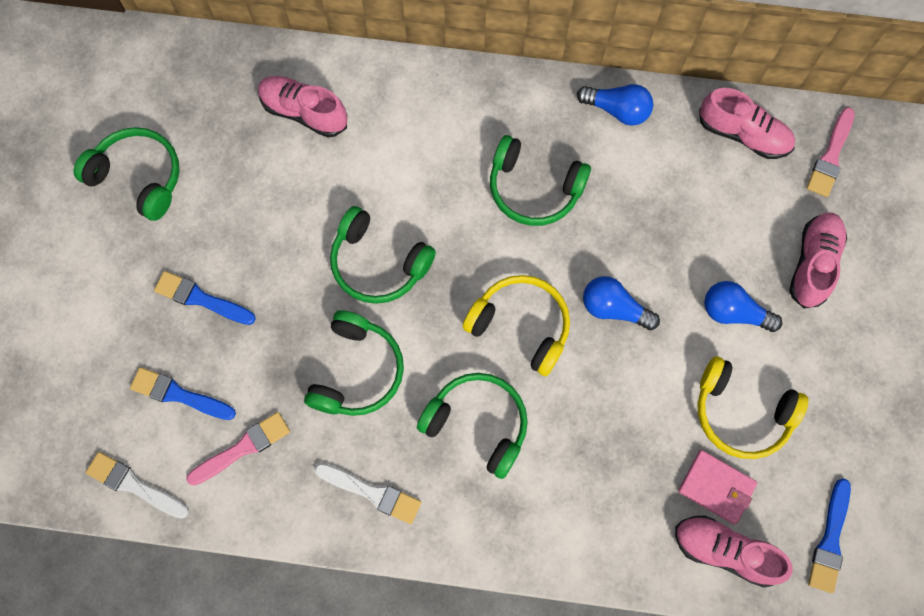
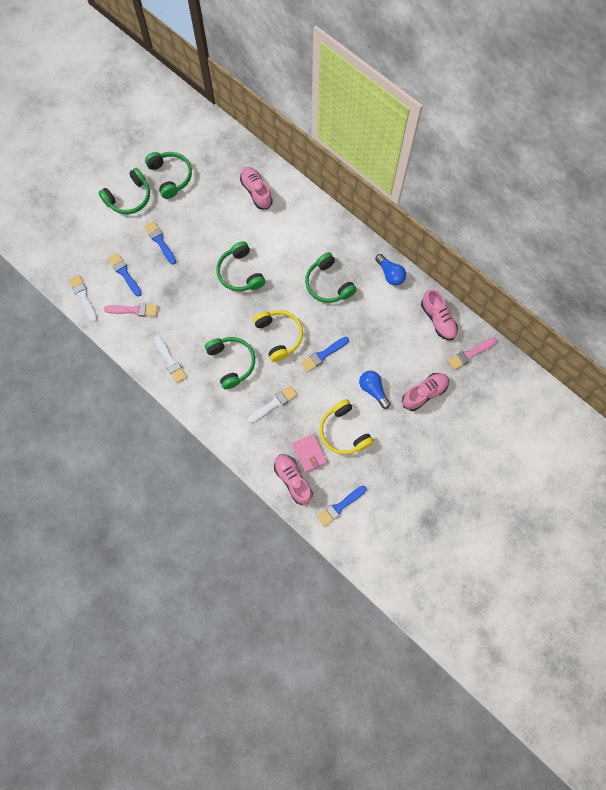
camera: 35 degrees right, 0 degrees up
green headphones [304,310,404,416] -> green headphones moved to [98,168,150,214]
blue light bulb [583,276,660,330] -> blue brush [301,337,349,372]
none -> white brush [248,385,297,423]

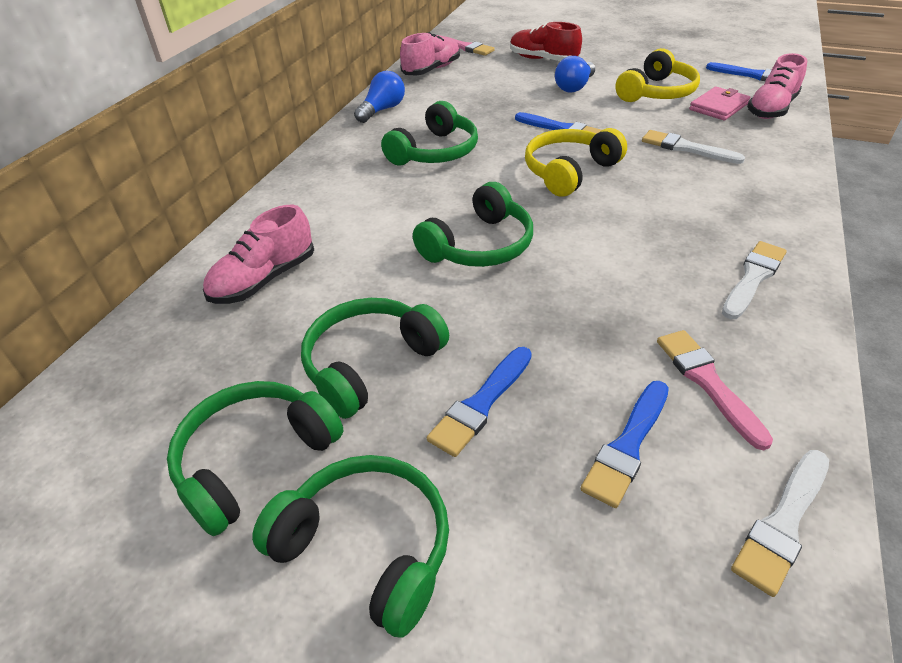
camera: 110 degrees left, 30 degrees down
green headphones [205,337,255,390] -> green headphones moved to [301,298,449,419]
pink shoe [402,373,449,411] -> red shoe [510,22,582,61]

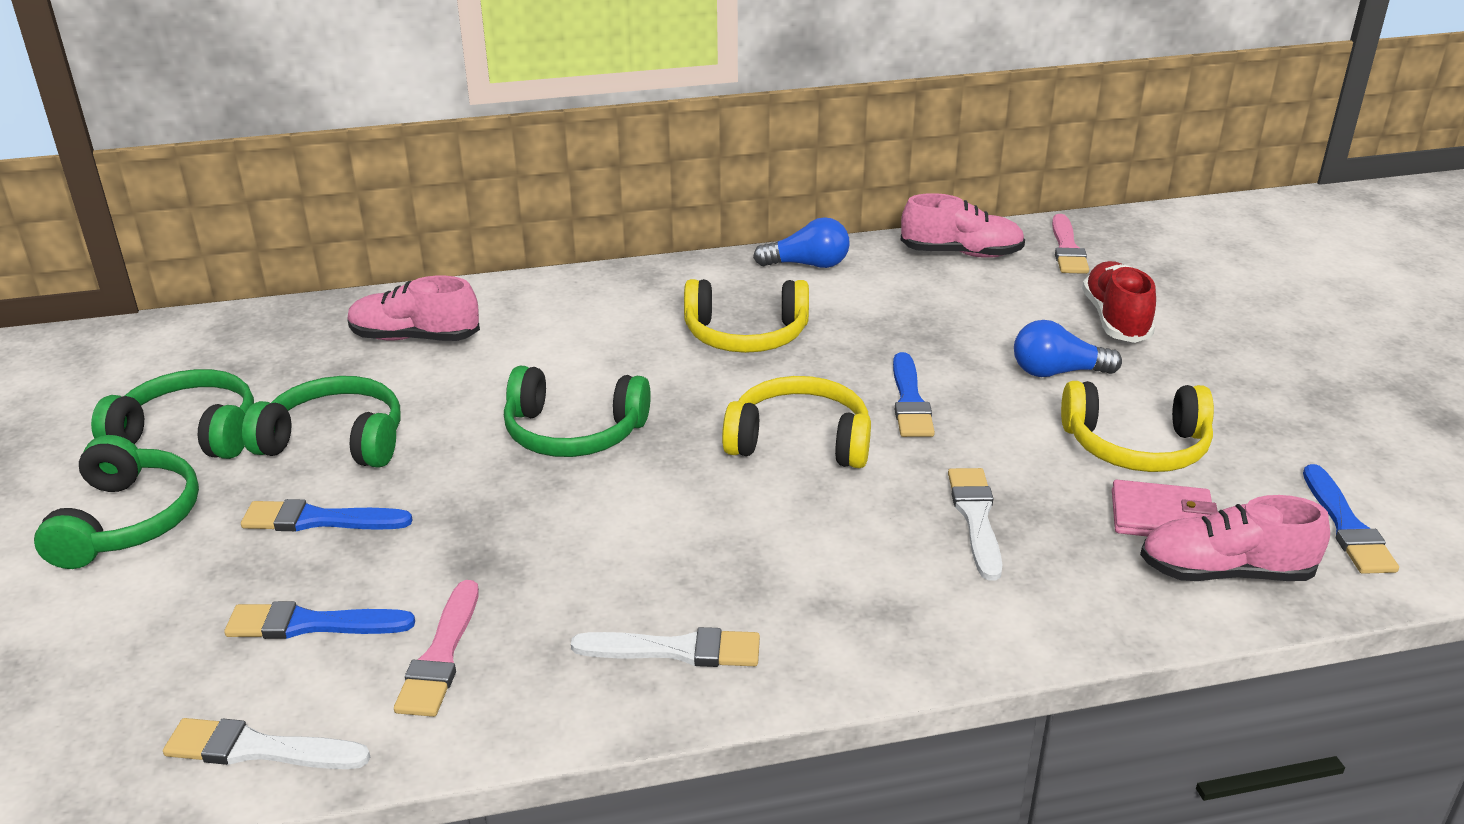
camera: 55 degrees right, 10 degrees down
green headphones [381,101,478,166] -> yellow headphones [684,279,809,353]
pink brush [657,330,773,450] -> pink brush turned 150 degrees clockwise [394,580,479,717]

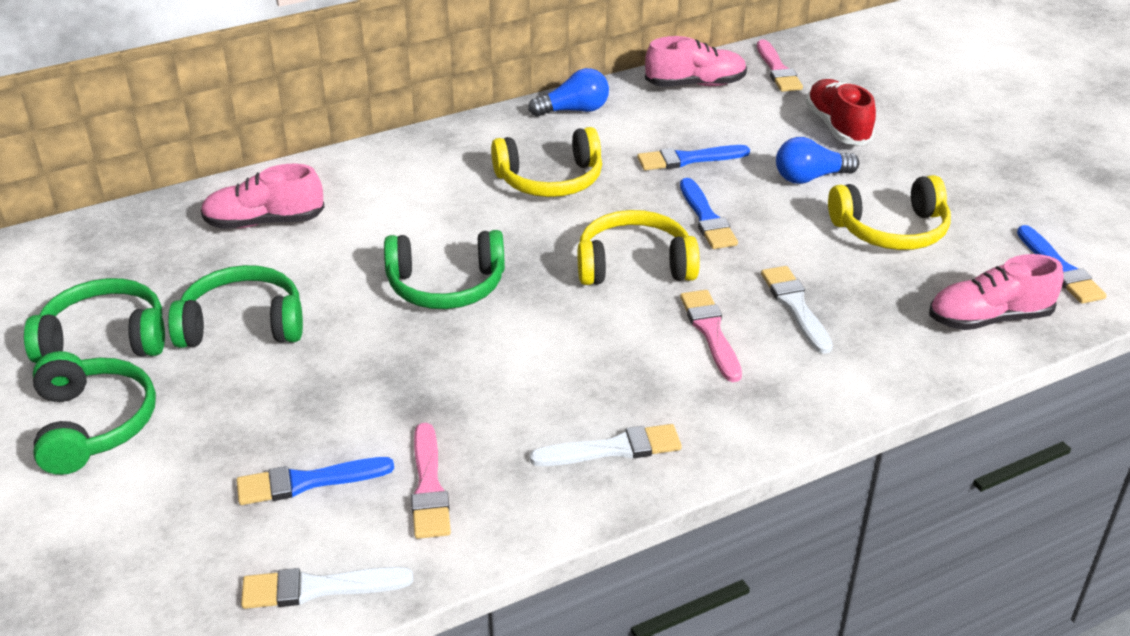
camera: 15 degrees left, 5 degrees up
blue brush [241,499,412,531] -> blue brush moved to [637,145,750,170]
pink wallet [1112,480,1218,537] -> none
none -> pink brush [680,290,742,382]

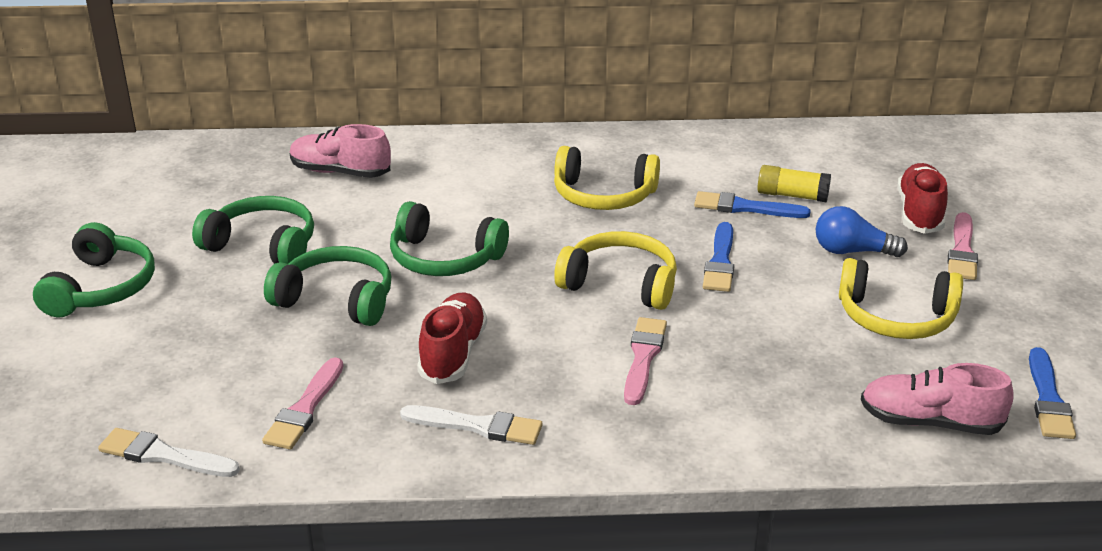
camera: 25 degrees right, 5 degrees down
green headphones [24,278,165,363] -> green headphones moved to [264,246,391,326]
blue brush [237,457,394,505] -> none
blue light bulb [528,68,609,117] -> none
pink shoe [645,36,747,87] -> none
pink brush [757,39,803,92] -> pink brush moved to [948,212,978,280]
white brush [761,266,833,354] -> none
none -> red shoe [417,292,487,384]
none -> yellow glue stick [757,165,831,203]

